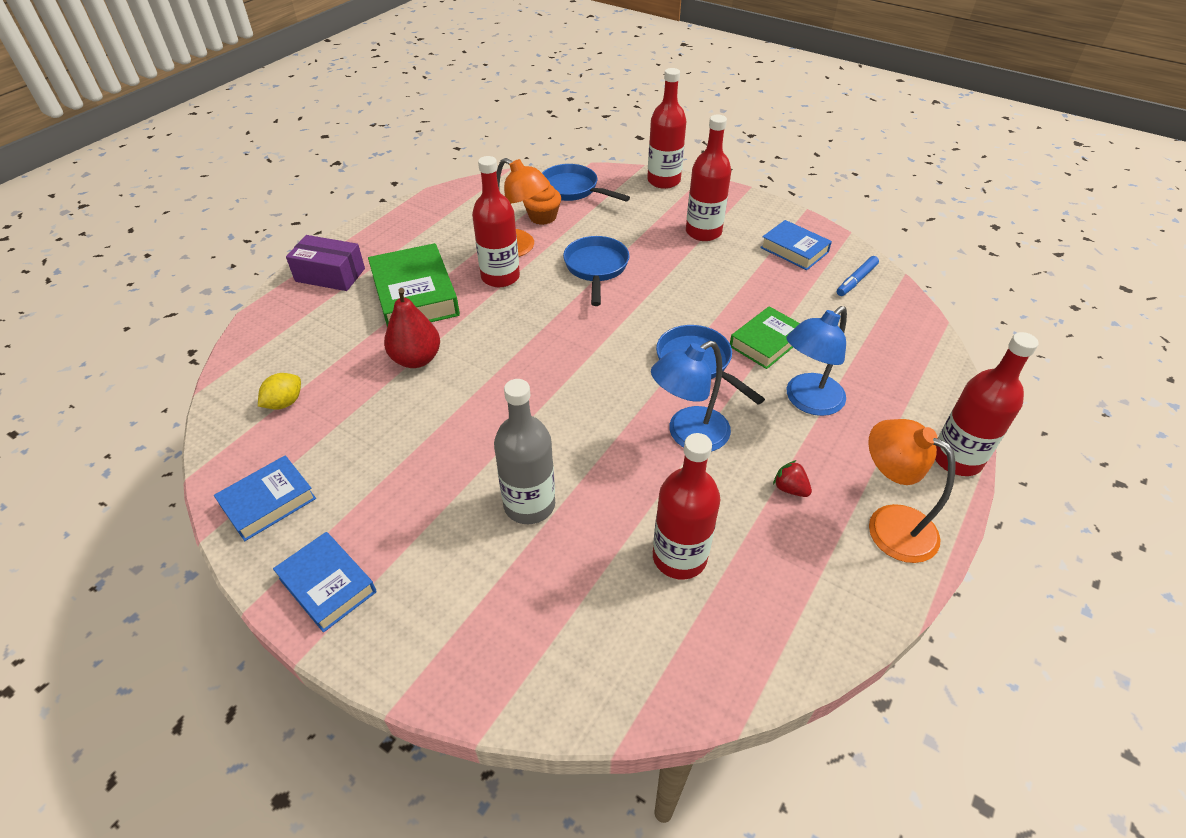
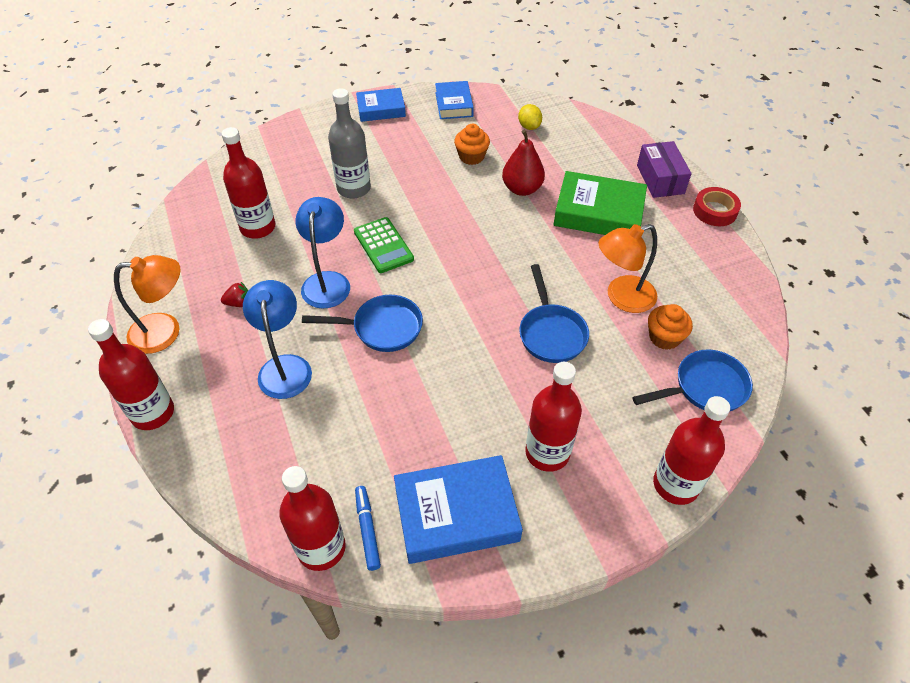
camera: 125 degrees right, 5 degrees up
purple box [286,235,365,291] -> purple box turned 60 degrees counterclockwise [637,141,692,198]
red bottle [472,156,520,287] -> red bottle moved to [279,466,346,571]
blue pan [563,236,630,306] -> blue pan turned 45 degrees clockwise [519,264,589,363]
green book [730,306,800,369] -> none
blue book [760,220,832,270] -> blue book [394,455,523,564], size x1.60
none -> green calculator [354,217,414,273]
none -> orange cupcake [454,124,490,165]
none -> red tape [693,187,741,226]

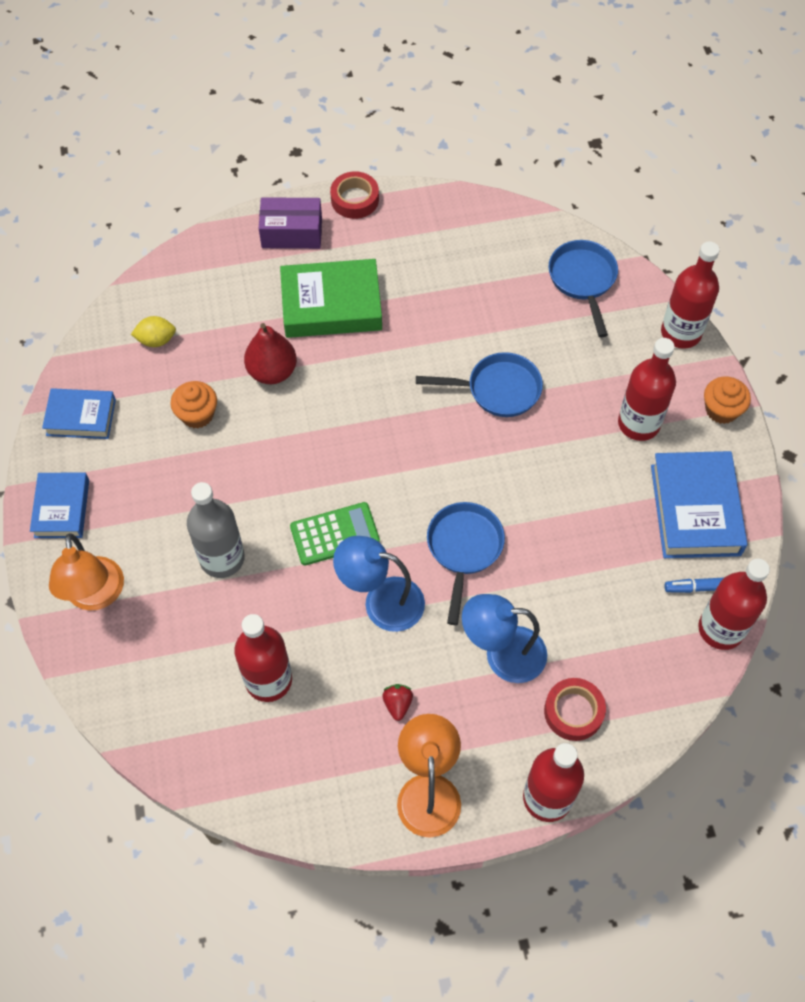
camera: 80 degrees left, 10 degrees up
green book [554,171,647,235] -> green book turned 60 degrees clockwise [280,259,382,338]
orange lamp [599,224,657,313] -> orange lamp moved to [49,533,124,611]
orange cupcake [648,304,693,350] -> orange cupcake moved to [704,376,751,424]
none -> red tape [544,678,606,741]

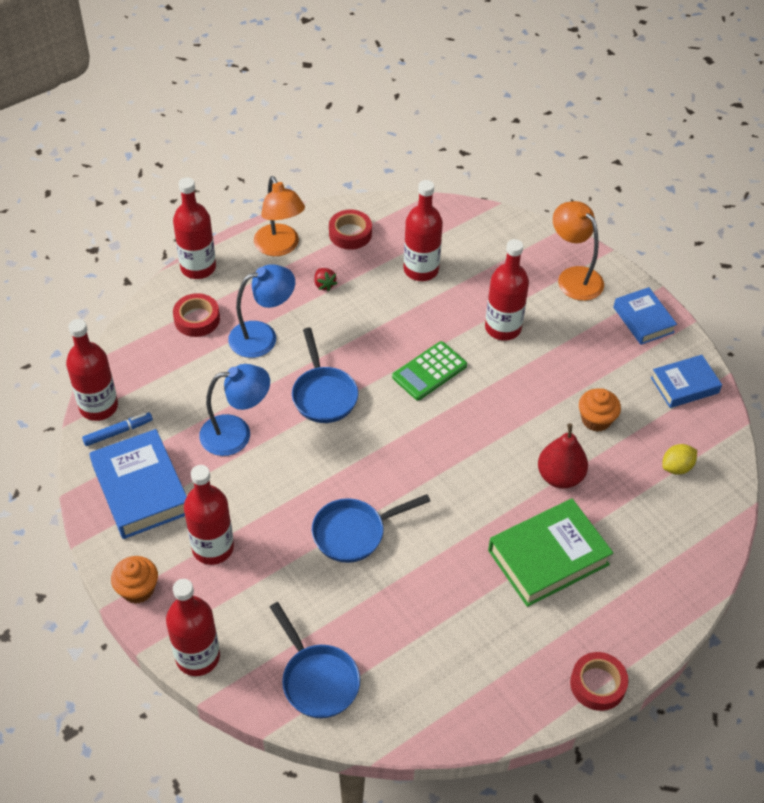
camera: 155 degrees right, 10 degrees down
grey bottle [187,482,245,578] -> red bottle [485,239,529,340]
purple box [259,197,322,249] -> none
blue lamp [333,536,425,632] -> blue lamp moved to [199,364,270,456]
none -> red tape [329,210,372,250]

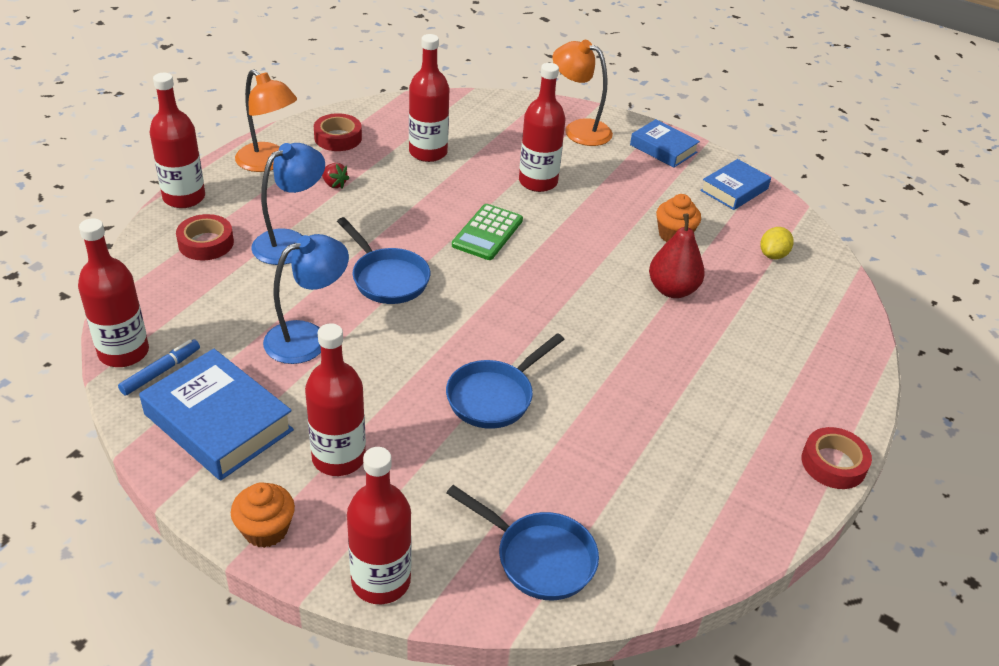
camera: 25 degrees left, 10 degrees down
green book [488,499,613,607] -> none

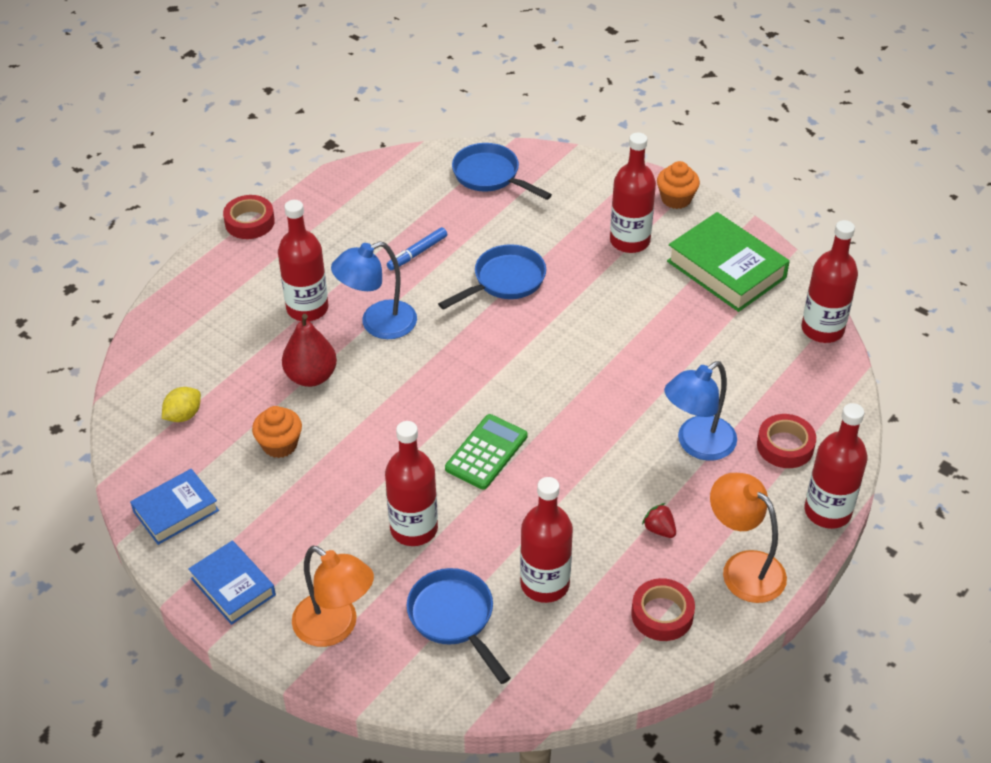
camera: 170 degrees left, 5 degrees up
blue marker [118,339,200,396] -> blue marker moved to [387,227,447,270]
blue book [139,349,294,481] -> green book [667,212,790,312]
blue lamp [263,234,349,364] -> blue lamp moved to [331,241,417,339]
blue pan [337,217,430,304] -> blue pan moved to [407,568,511,684]
red bottle [347,447,412,604] -> red bottle moved to [278,200,328,321]

